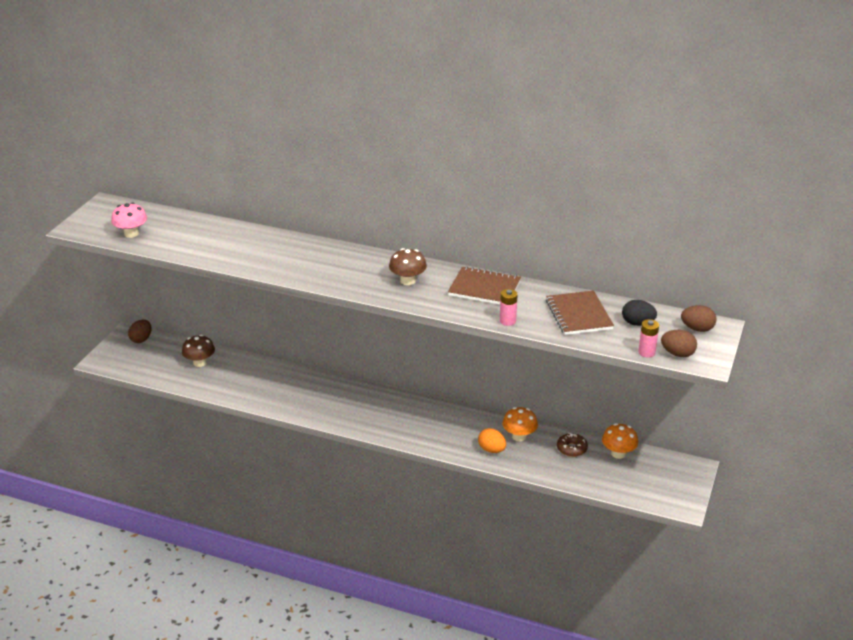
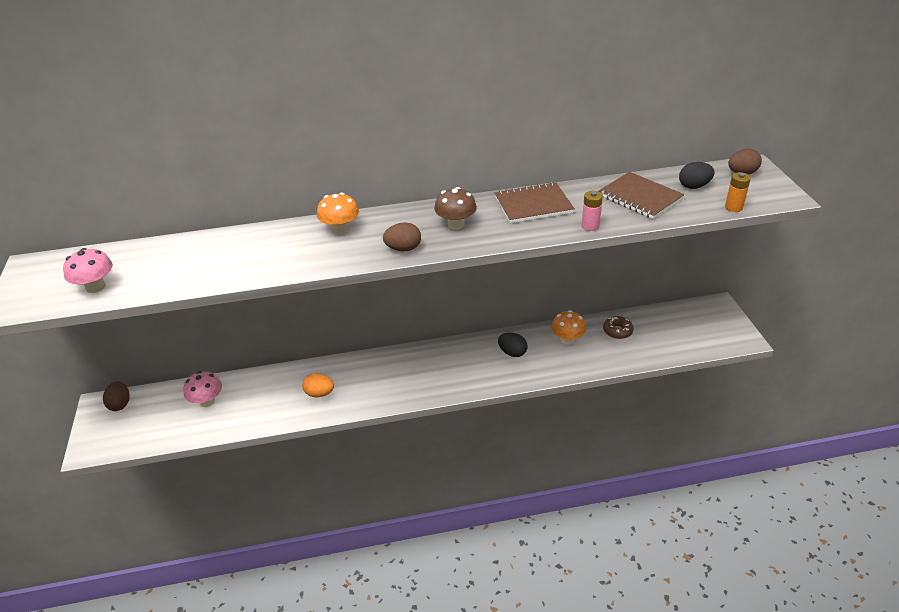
camera: 30 degrees left, 5 degrees up
brown mushroom [182,335,215,367] -> pink mushroom [184,371,222,407]
orange egg [478,428,506,453] -> orange egg moved to [302,373,334,397]
orange mushroom [602,423,638,459] -> orange mushroom moved to [317,192,359,235]
pink battery [638,319,659,358] -> orange battery [725,172,751,212]
brown egg [661,330,697,357] -> brown egg moved to [383,222,421,251]
none -> black egg [498,333,527,357]

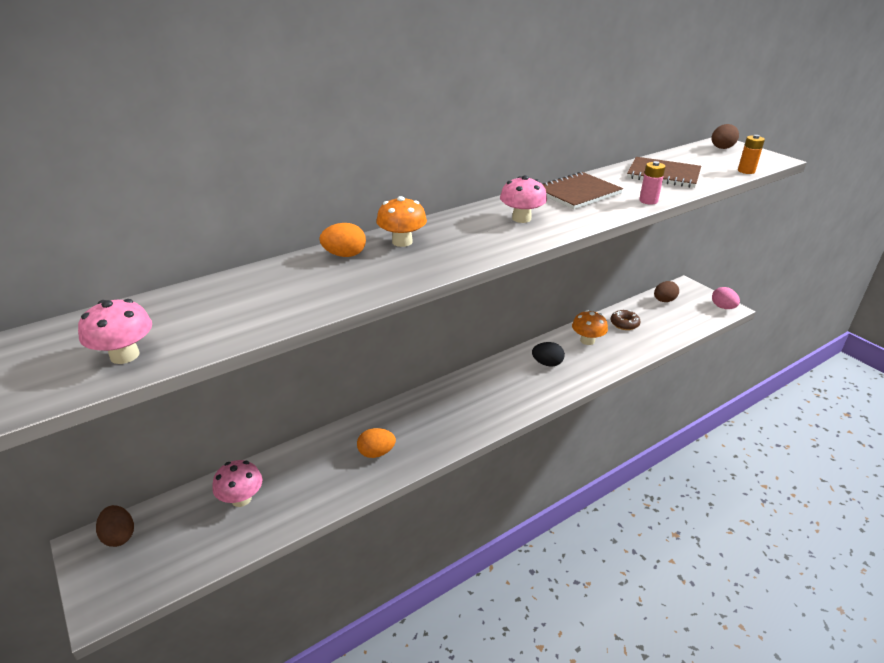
camera: 25 degrees left, 5 degrees down
brown egg [383,222,421,251] -> brown egg moved to [654,281,679,302]
brown mushroom [434,187,477,229] -> pink mushroom [500,175,547,223]
black egg [679,162,715,189] -> none
none -> orange egg [319,223,366,257]
none -> pink egg [712,287,740,309]

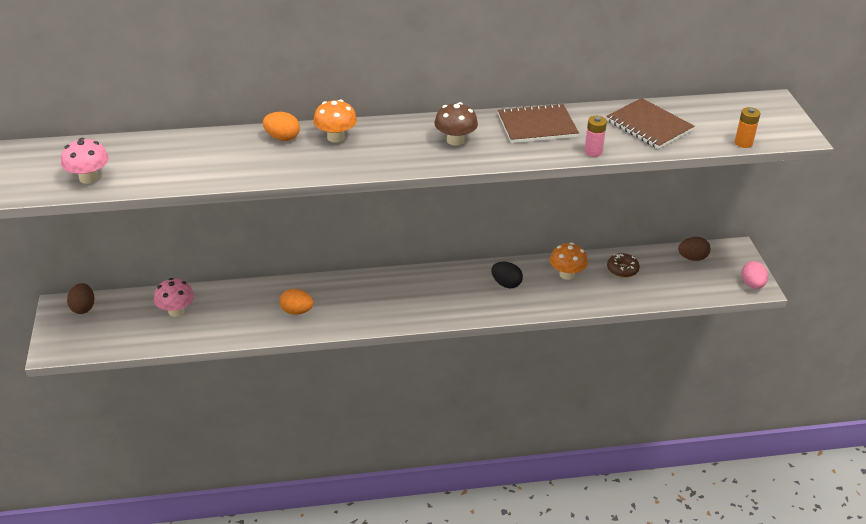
camera: 25 degrees right, 5 degrees up
pink mushroom [500,175,547,223] -> brown mushroom [434,102,478,146]
brown egg [712,124,739,149] -> none

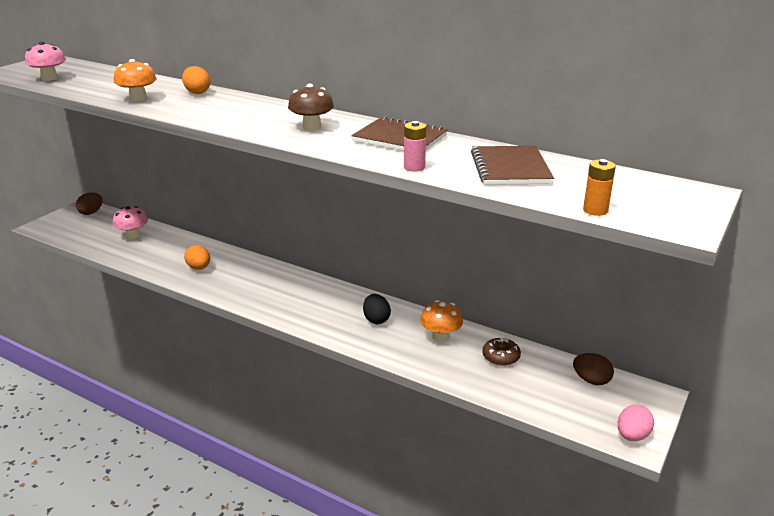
camera: 40 degrees right, 10 degrees down
orange mushroom [313,99,357,143] -> orange mushroom moved to [114,59,157,102]

